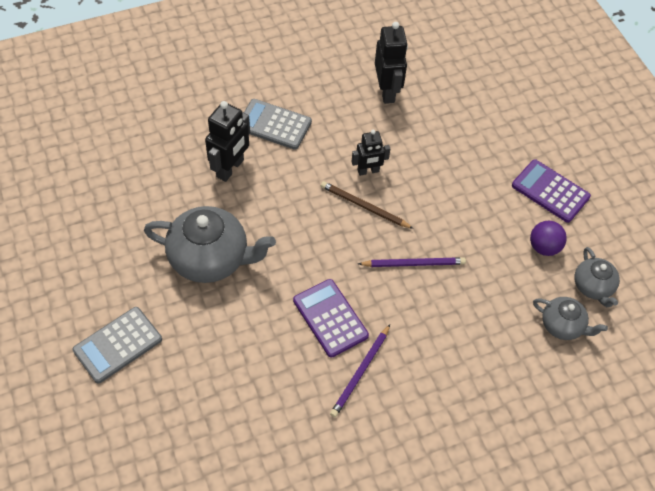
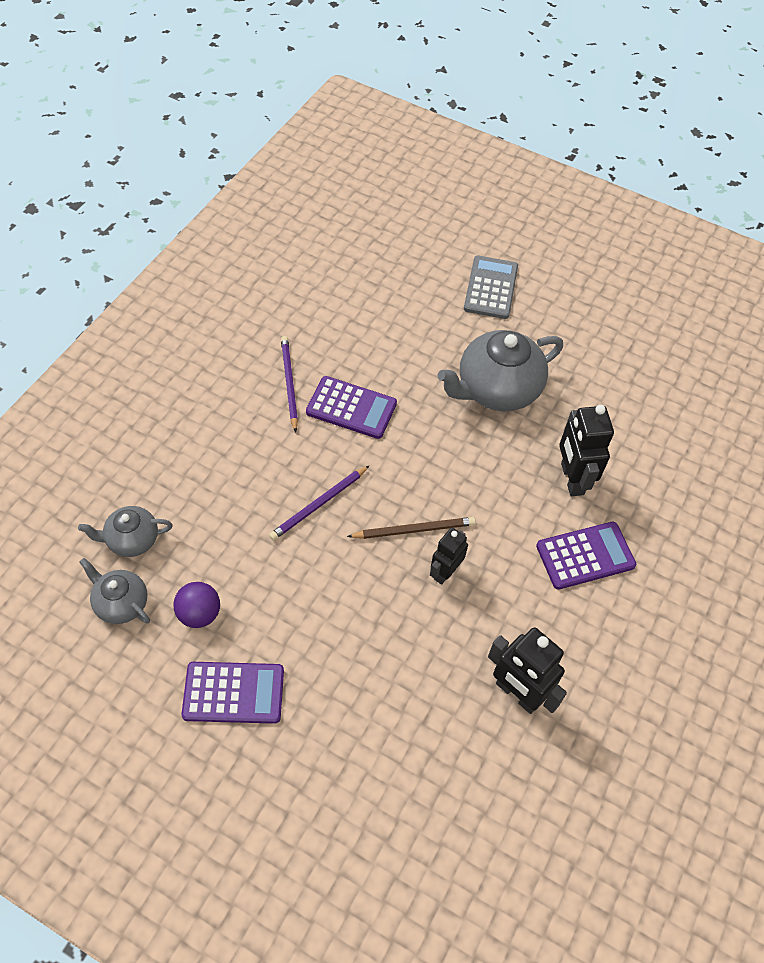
camera: 140 degrees right, 0 degrees up
grey calculator [244,99,312,150] -> purple calculator [536,522,636,590]

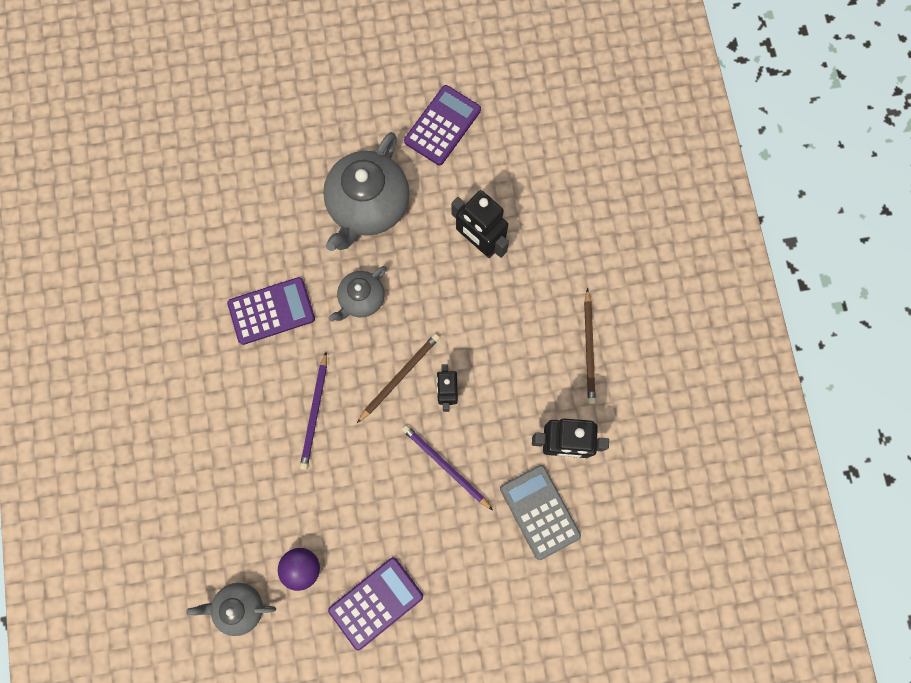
camera: 35 degrees left, 20 degrees up
grey teapot [78,506,173,557] -> grey teapot moved to [329,266,386,322]
purple pencil [281,336,298,433] -> purple pencil moved to [402,425,493,510]
grey calculator [464,256,518,319] -> grey calculator moved to [500,465,581,560]
purple calculator [536,522,636,590] -> purple calculator moved to [404,85,481,165]
none -> brown pencil [584,288,596,404]

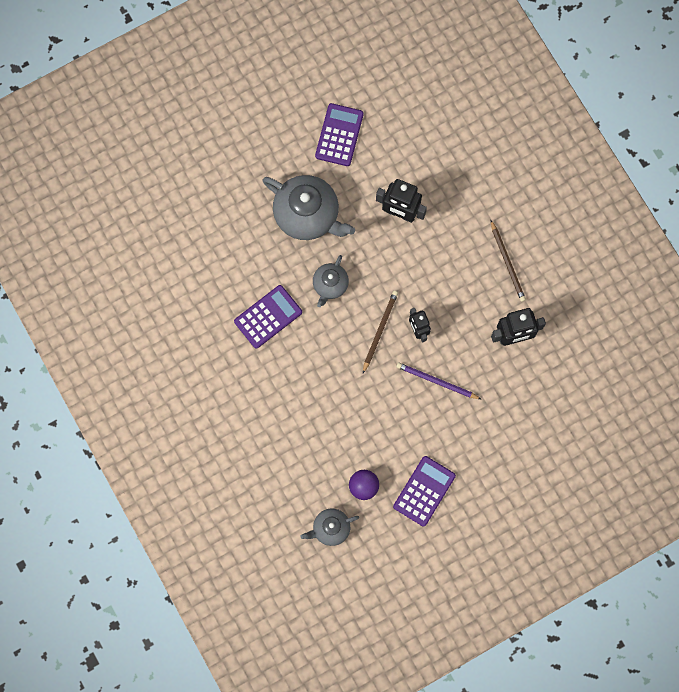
camera: 20 degrees left, 0 degrees up
purple pencil [300,352,327,470] -> none
grey teapot [323,132,410,251] -> grey teapot turned 60 degrees counterclockwise [262,175,355,240]
grey calculator [500,465,581,560] -> none

